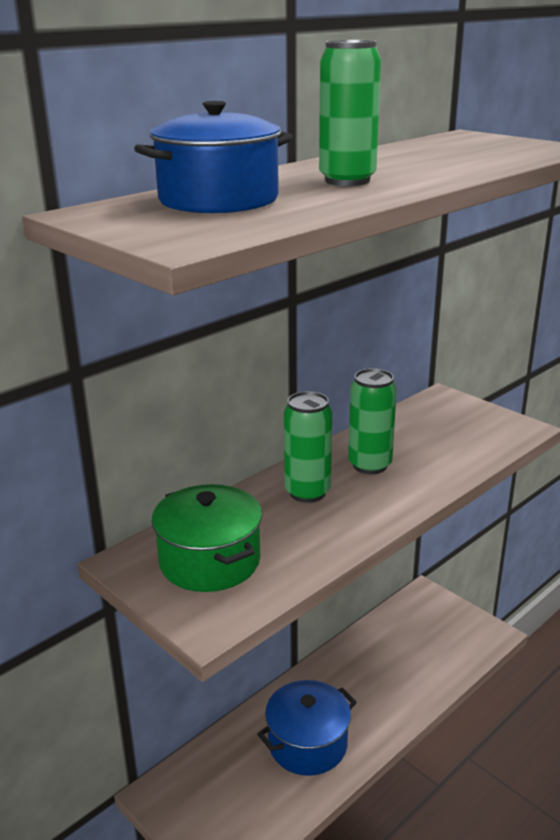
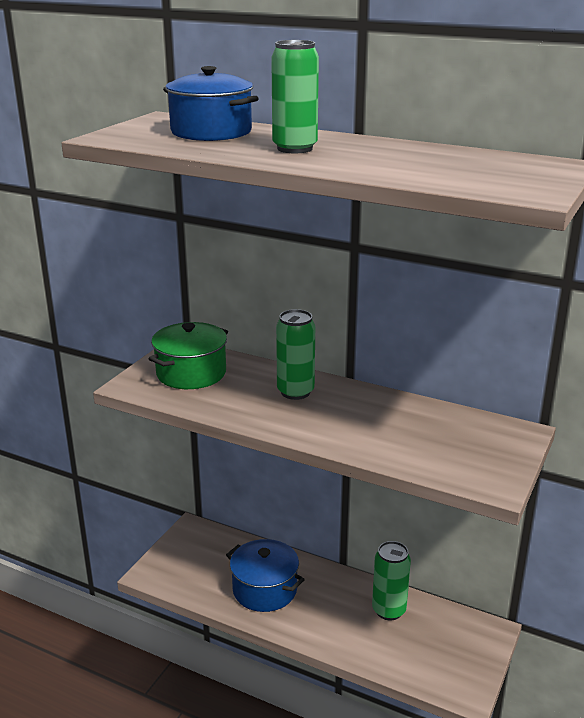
camera: 70 degrees right, 0 degrees up
green can [348,368,397,474] -> green can moved to [372,541,411,620]

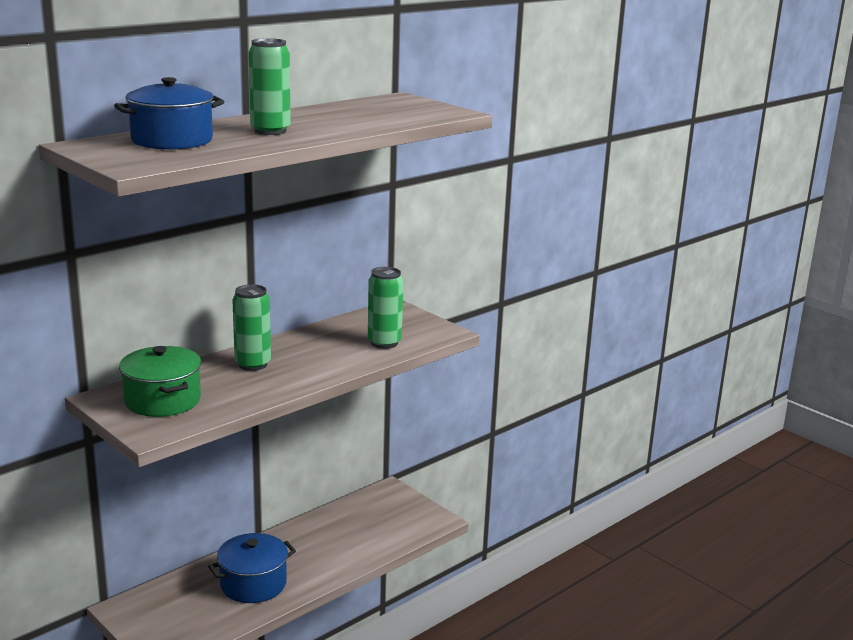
camera: 70 degrees left, 5 degrees down
green can [372,541,411,620] -> green can moved to [368,267,403,349]

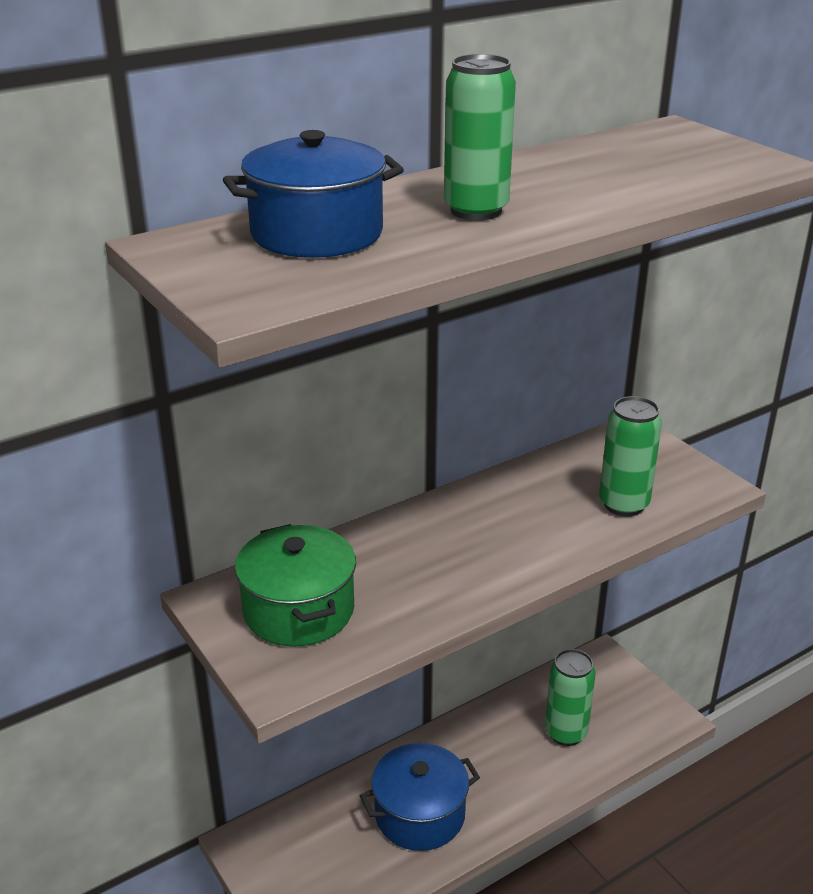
camera: 10 degrees right, 10 degrees up
green can [232,284,271,371] -> green can moved to [545,649,596,746]

